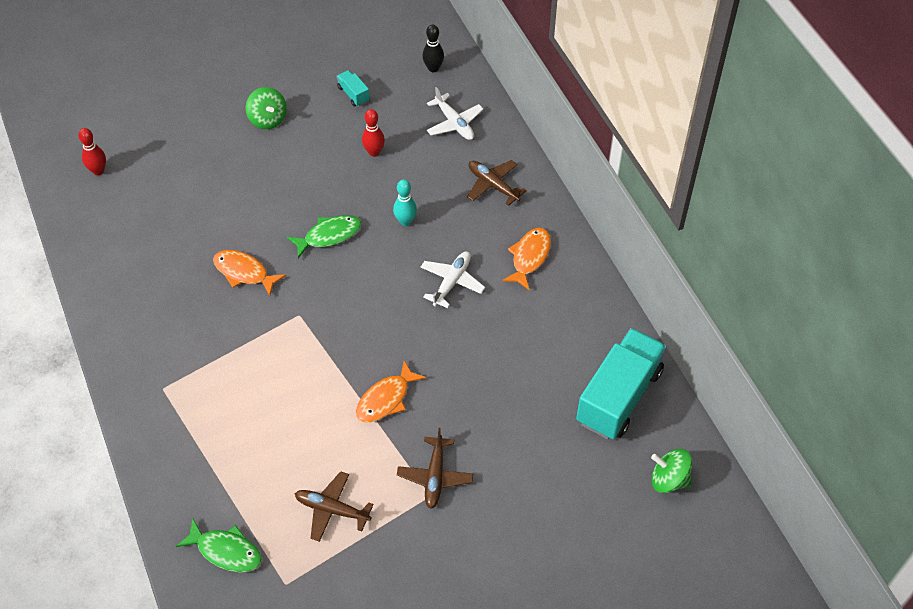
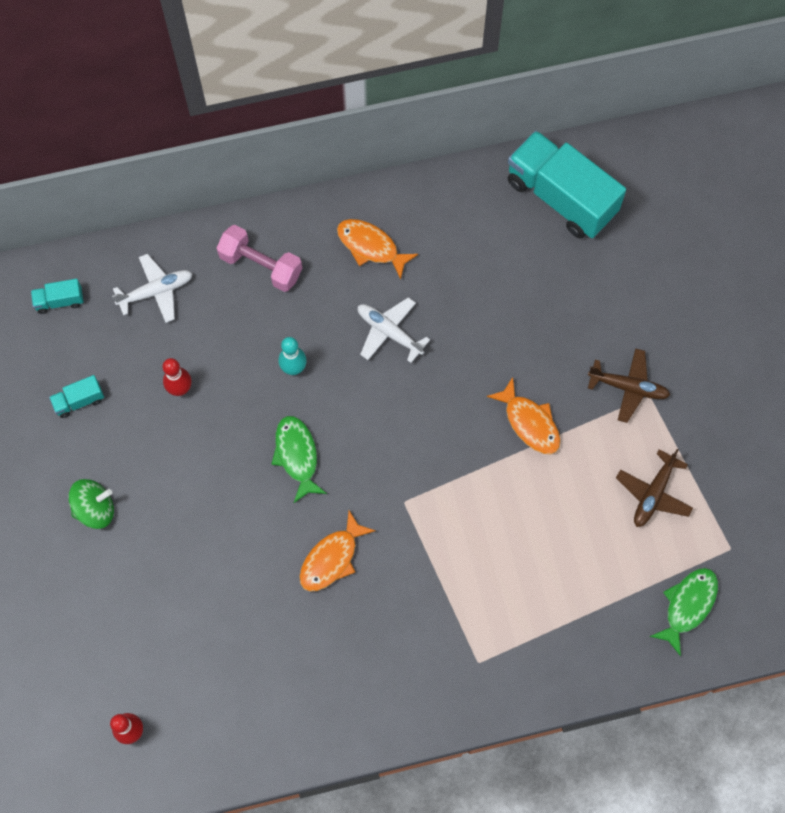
camera: 80 degrees left, 15 degrees up
black bowling pin [422,25,444,72] -> turquoise truck [31,279,83,314]
brown plane [467,160,527,206] -> pink dumbbell [217,225,302,292]
green spinning top [651,449,692,493] -> none

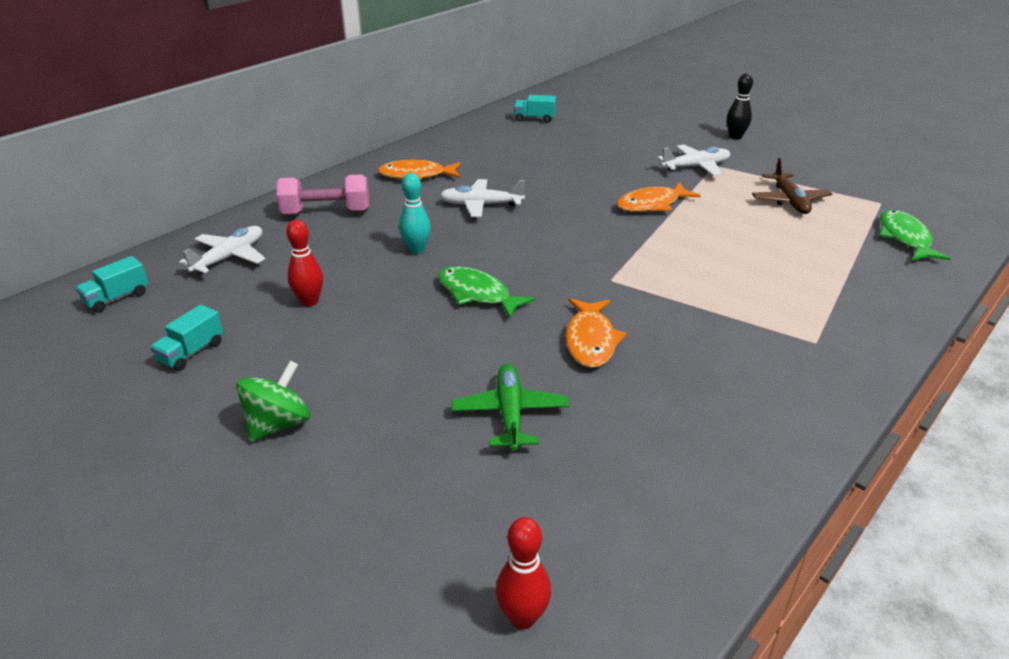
camera: 35 degrees left, 35 degrees down
orange fish [487,377,561,455] -> orange fish turned 135 degrees clockwise [616,182,701,212]
turquoise truck [508,131,626,239] -> turquoise truck [514,95,556,123], size x0.42
brown plane [588,348,670,423] -> white plane [657,145,730,176]
none -> green plane [452,364,569,451]
none -> black bowling pin [726,73,753,140]

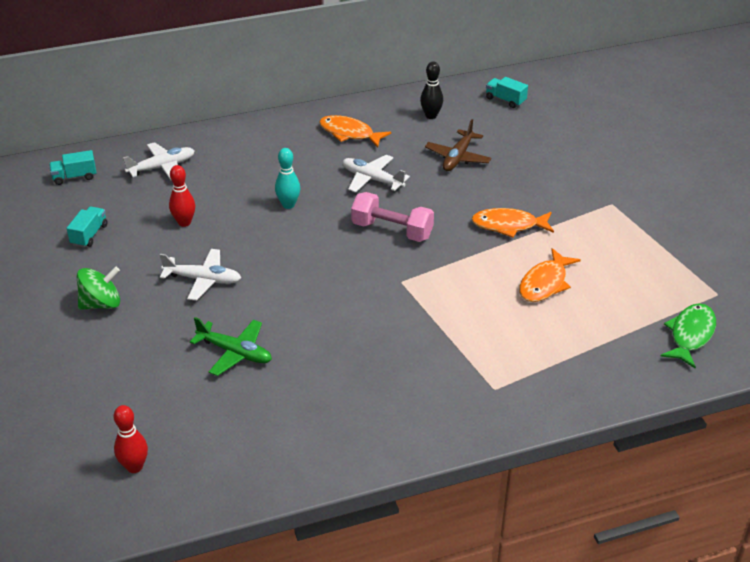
camera: 30 degrees right, 5 degrees up
turquoise truck [150,305,223,371] -> turquoise truck turned 135 degrees clockwise [66,206,108,247]
pink dumbbell [277,174,369,215] -> pink dumbbell moved to [351,192,434,242]
green fish [438,266,536,319] -> none
green plane [452,364,569,451] -> green plane turned 90 degrees clockwise [190,317,272,376]
orange fish [565,298,627,368] -> orange fish moved to [519,248,581,302]
white plane [657,145,730,176] -> white plane moved to [160,249,241,301]
black bowling pin [726,73,753,140] -> black bowling pin moved to [420,62,443,119]
brown plane [752,158,832,214] -> brown plane moved to [425,119,491,171]

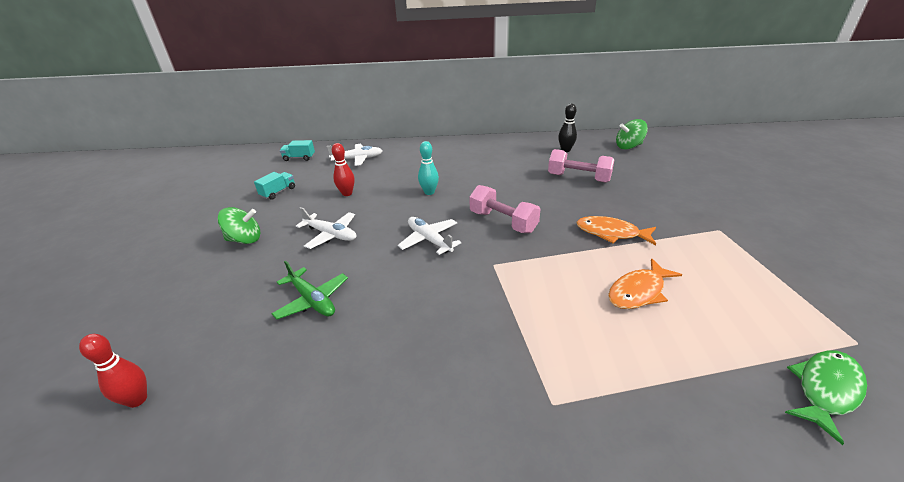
camera: 20 degrees right, 5 degrees down
orange fish [319,115,391,147] -> none
white plane [342,155,410,193] -> white plane moved to [398,217,462,255]
brown plane [425,119,491,171] -> pink dumbbell [548,149,614,183]
turquoise truck [486,77,528,108] -> green spinning top [616,119,648,150]

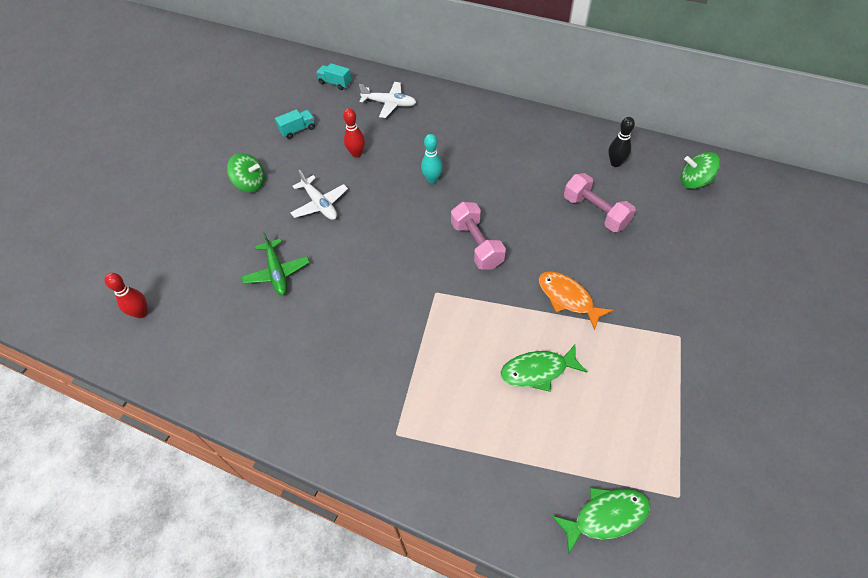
camera: 25 degrees right, 20 degrees up
white plane [398,217,462,255] -> none
orange fish [608,258,682,309] -> green fish [501,345,587,392]

